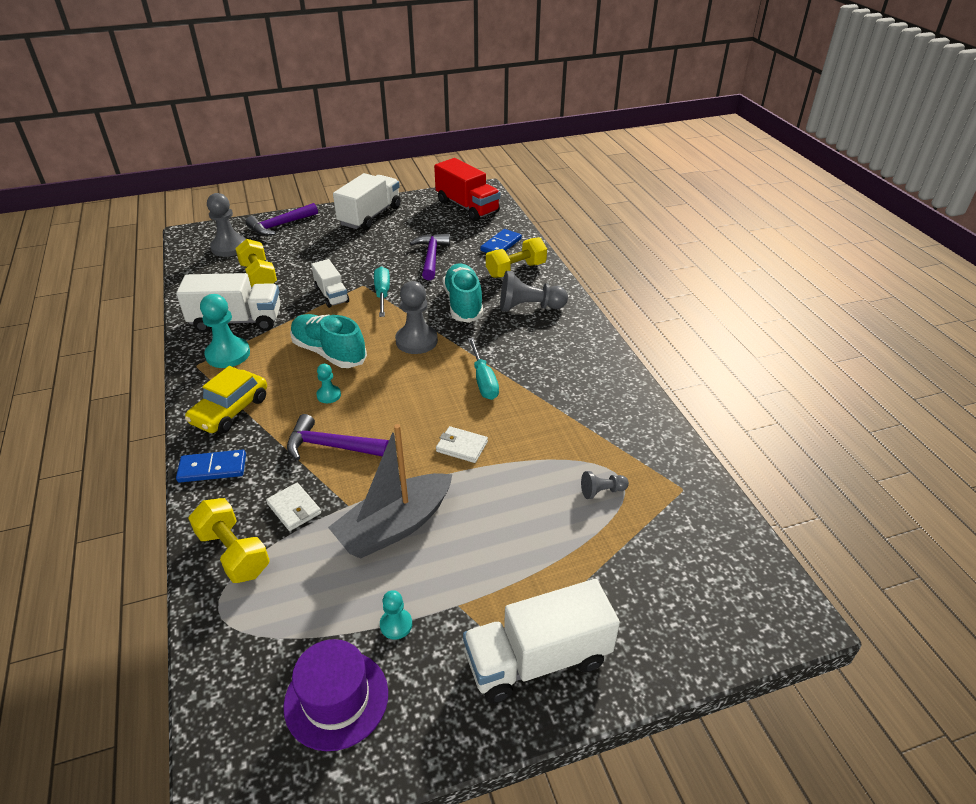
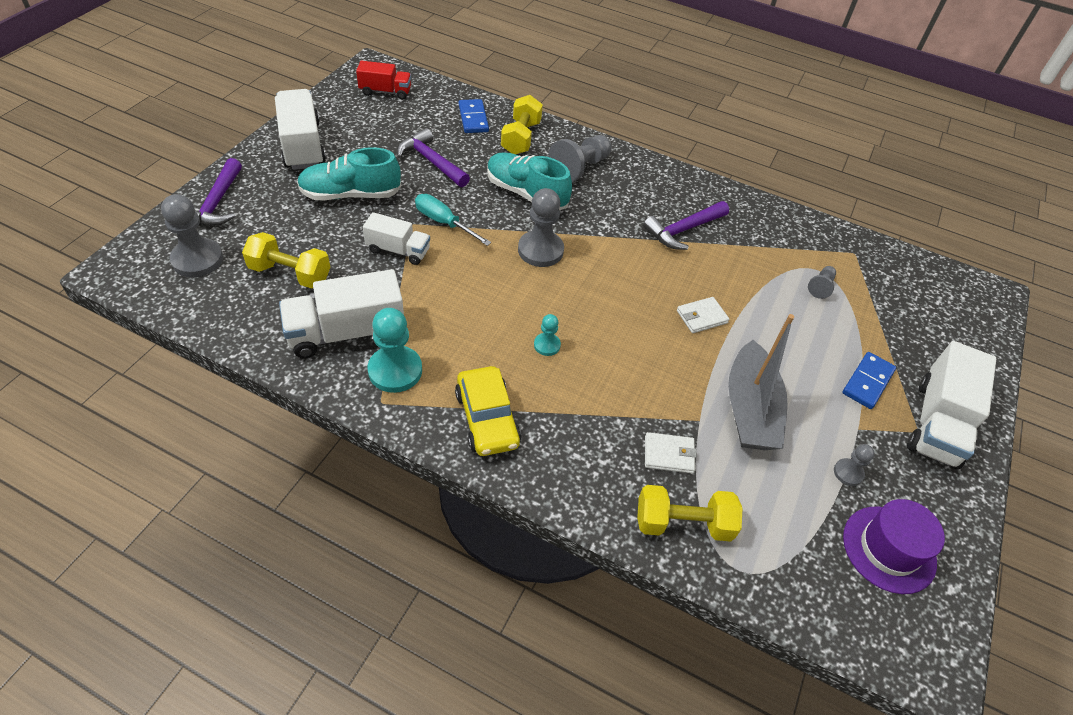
camera: 50 degrees left, 10 degrees up
white truck [176,273,281,332] -> white truck turned 150 degrees counterclockwise [279,269,404,358]
blue domino [176,450,246,483] -> blue domino moved to [842,352,896,409]
purple hammer [287,414,389,461] -> purple hammer moved to [643,201,729,250]
turquoise shoe [290,314,367,368] -> turquoise shoe moved to [297,147,401,200]
turquoise pawn [380,590,412,640] -> grey pawn [834,444,875,486]
red truck [434,158,500,221] -> red truck [356,61,411,99], size x0.60
turquoise screwdriver [468,338,499,400] -> none

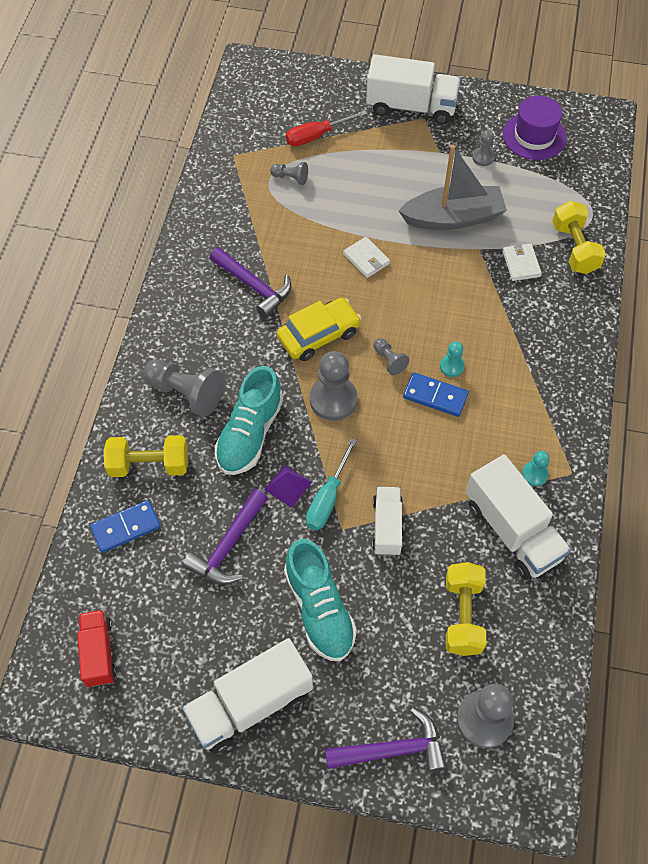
camera: 100 degrees left, 10 degrees up
turquoise pawn [368,308,422,393] -> turquoise pawn [522,451,549,486], size x0.52
yellow car [455,366,521,456] -> yellow car moved to [277,298,361,361]
blue domino [842,352,896,409] -> blue domino moved to [403,372,469,417]
none -> purple pyramid [264,464,312,508]
none -> red screwdriver [286,110,367,146]
none -> grey pawn [373,338,409,375]

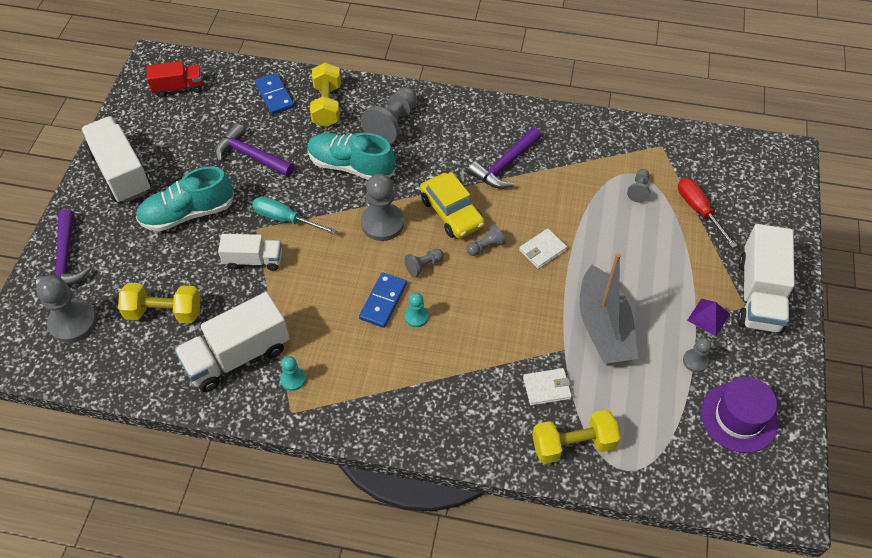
camera: 90 degrees right, 5 degrees down
purple pyramid [264,464,312,508] -> purple pyramid moved to [687,298,730,336]
none -> grey pawn [467,224,506,256]

